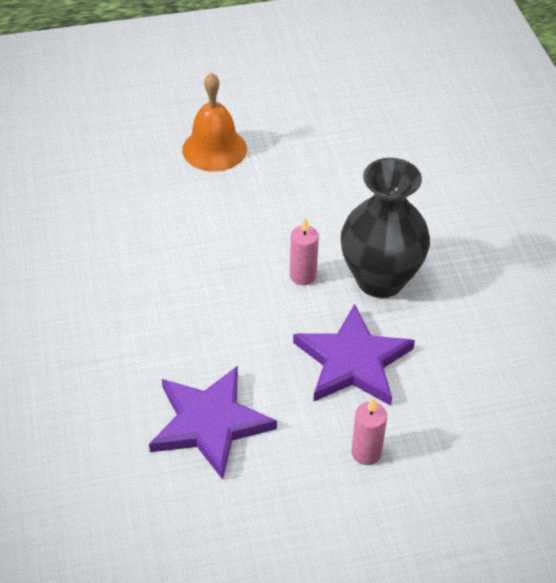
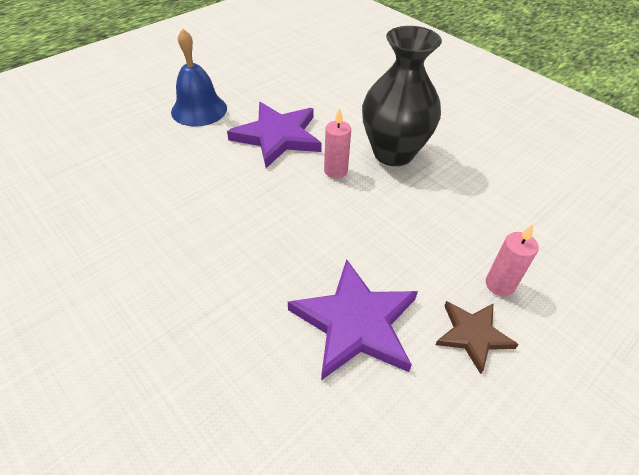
camera: 30 degrees left, 0 degrees up
orange bell [182,72,247,171] -> blue bell [171,29,227,126]
purple star [293,304,415,406] -> purple star moved to [227,102,322,168]
none -> brown star [435,301,519,374]

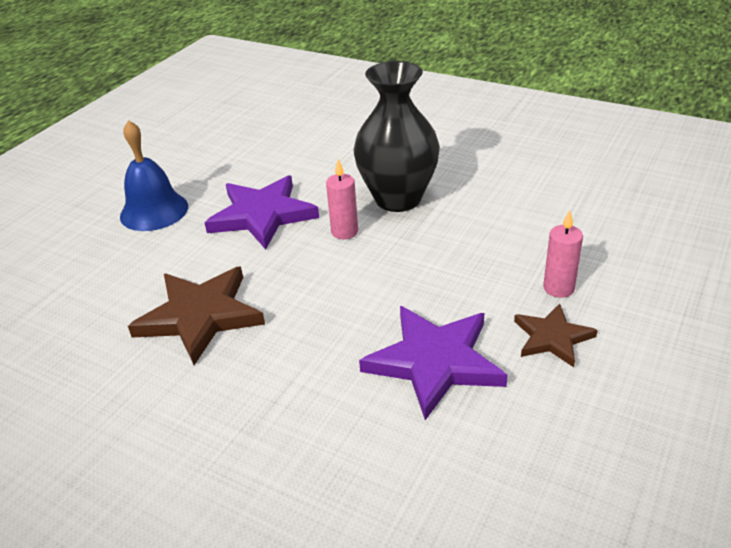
camera: 15 degrees left, 10 degrees down
none -> brown star [128,266,265,365]

